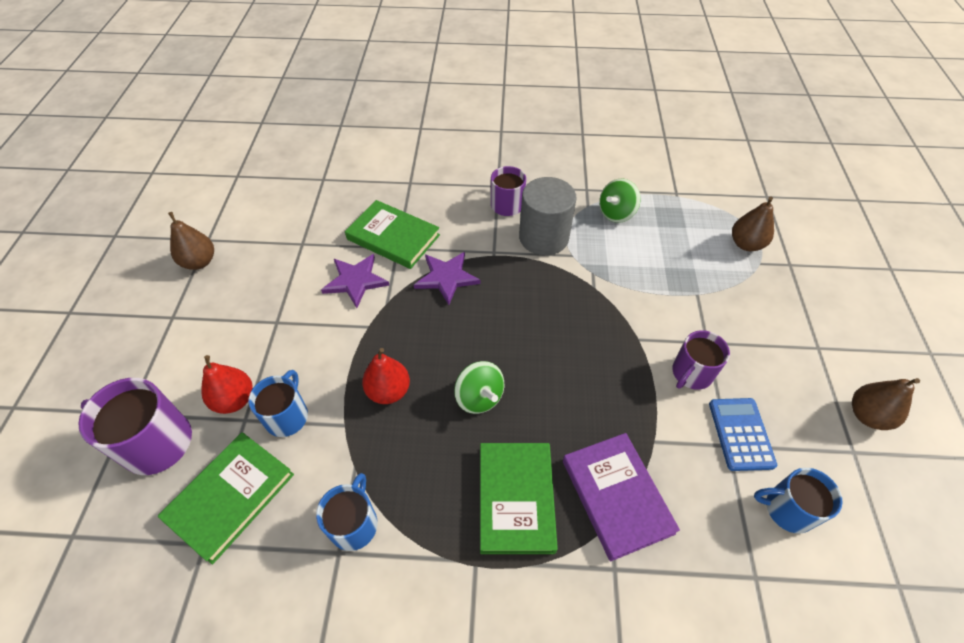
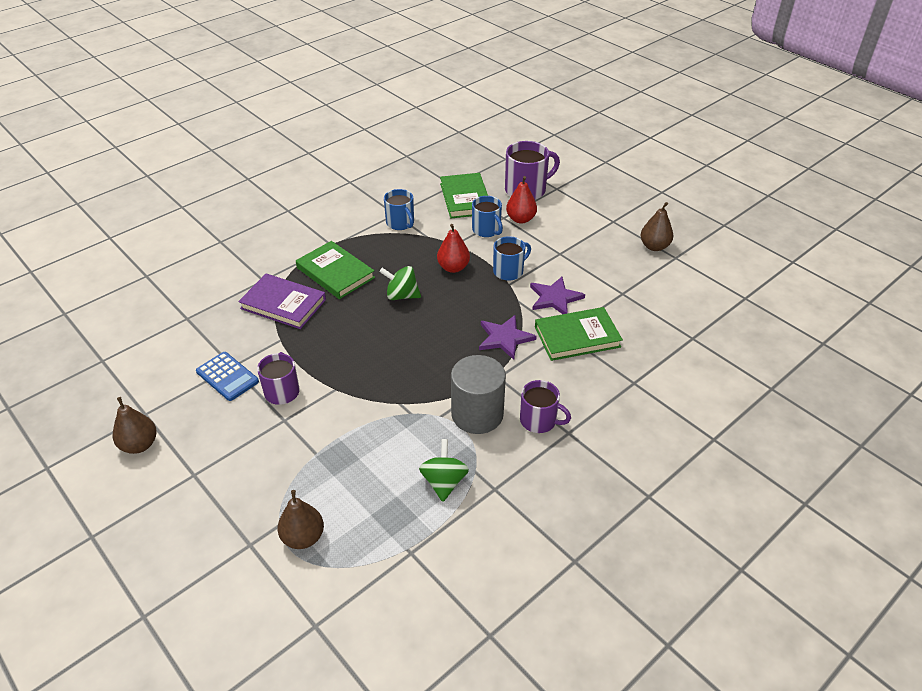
camera: 135 degrees right, 10 degrees down
blue mug [754,468,843,534] -> blue mug moved to [493,236,531,281]

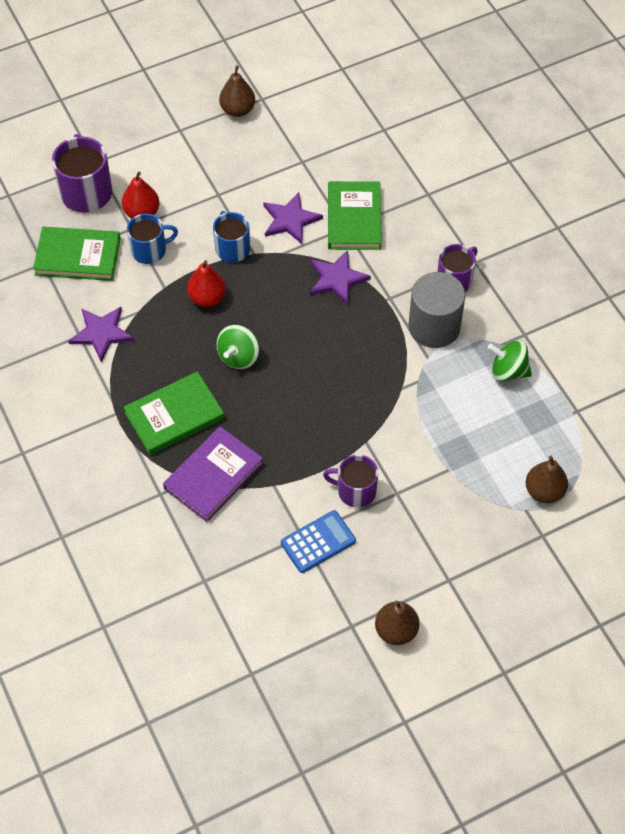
camera: 75 degrees left, 15 degrees up
blue mug [384,189,414,230] -> purple star [68,307,134,362]

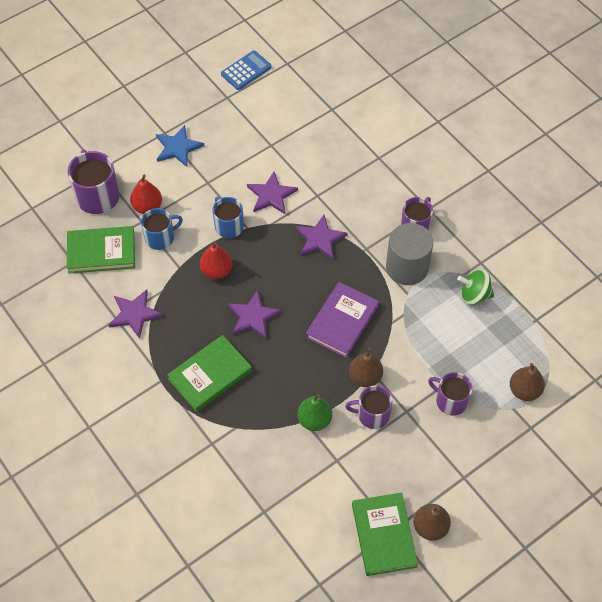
camera: 10 degrees left, 0 degrees up
purple book [163,426,263,522] -> purple book moved to [306,282,379,358]
green spinning top [217,325,259,369] -> purple star [228,290,282,339]
brown pear [219,65,255,117] -> brown pear moved to [349,347,383,387]
blue calculator [281,510,356,573] -> blue calculator moved to [221,51,272,90]
green book [328,181,382,250] -> green book moved to [352,493,418,576]
none -> blue star [156,125,204,167]
none -> green pear [297,394,332,431]
none -> purple mug [428,372,473,416]

